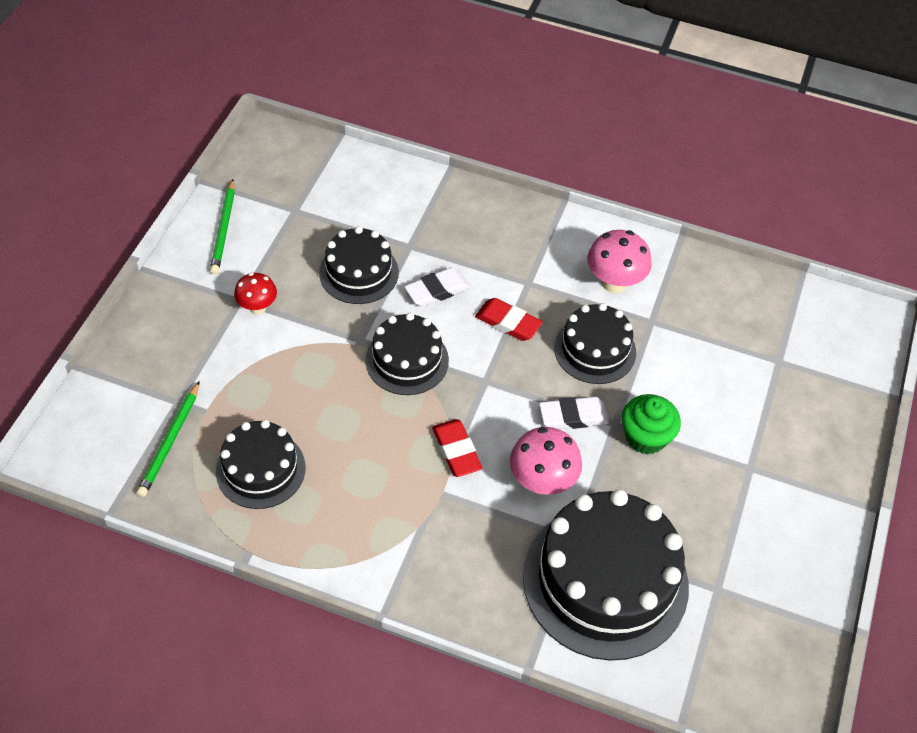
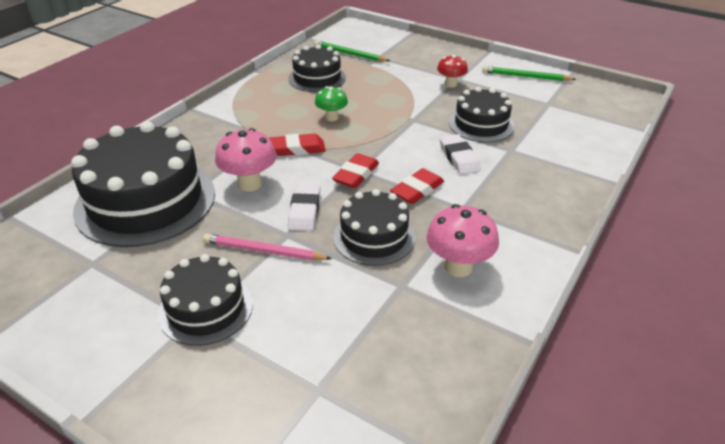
camera: 105 degrees right, 15 degrees down
black cake [365,313,449,395] -> black cake moved to [158,254,253,346]
green cupcake [622,394,681,454] -> pink pencil [203,234,332,261]
none -> green mushroom [315,86,348,121]
none -> red eraser [332,153,379,188]

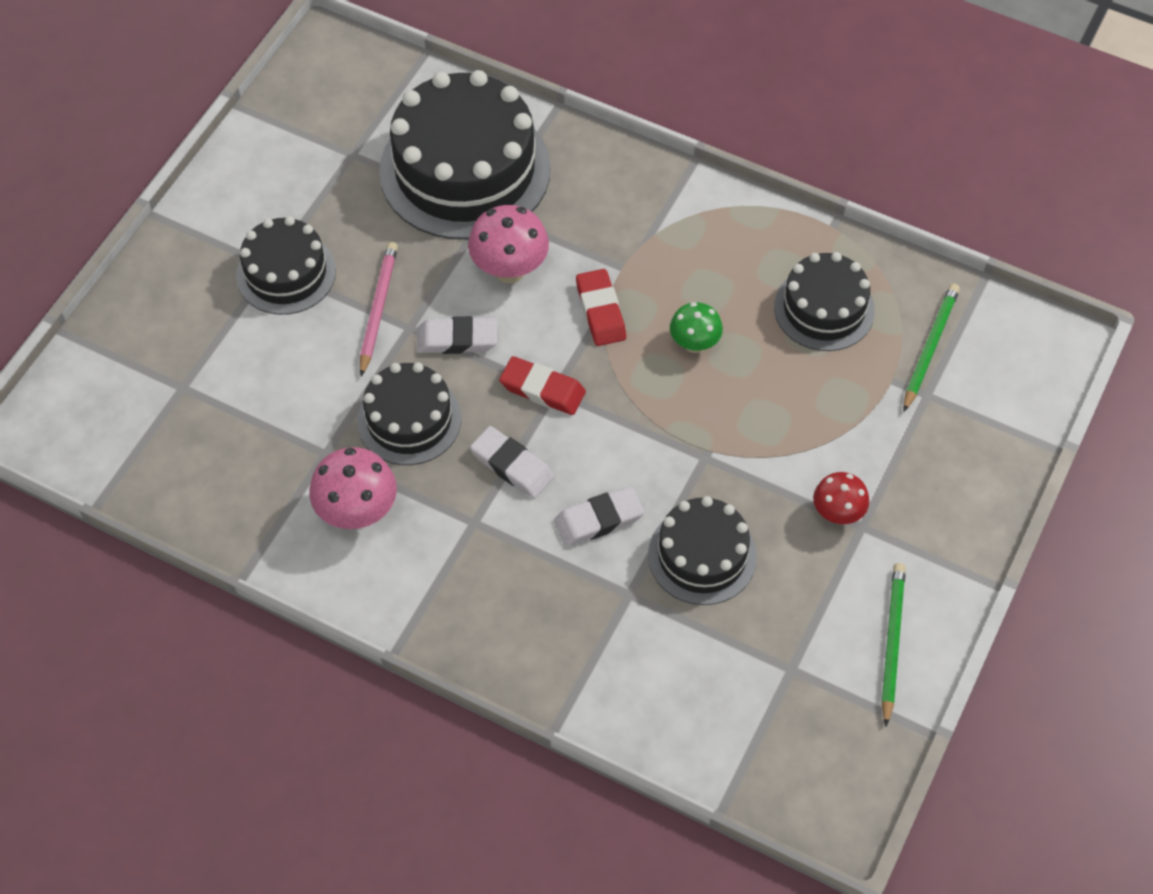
camera: 85 degrees right, 20 degrees up
red eraser [390,168,444,204] -> white eraser [470,426,554,498]

